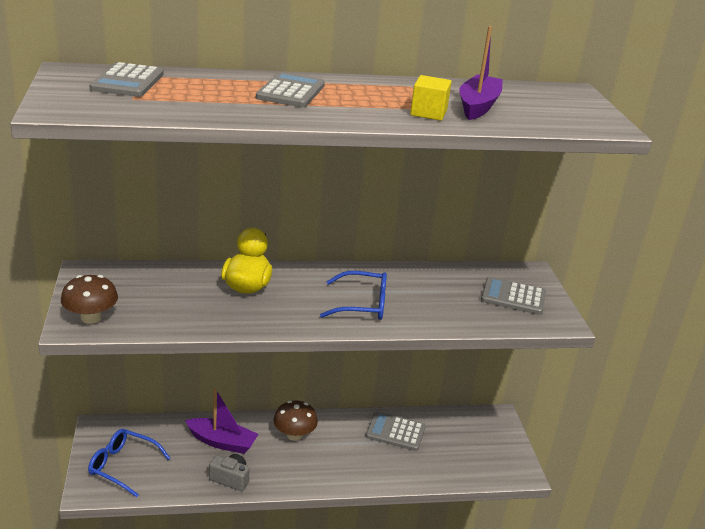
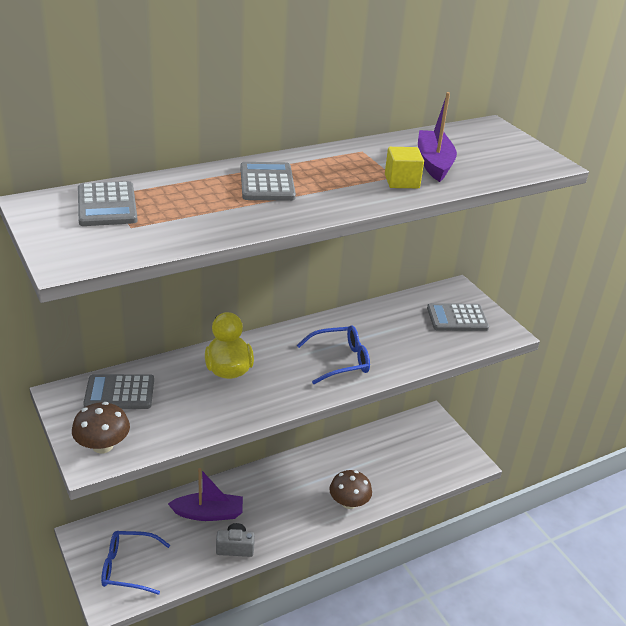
camera: 20 degrees left, 5 degrees up
brown mushroom [273,400,318,441] -> brown mushroom moved to [329,470,372,509]
grey calculator [366,411,426,451] -> grey calculator moved to [83,374,154,409]

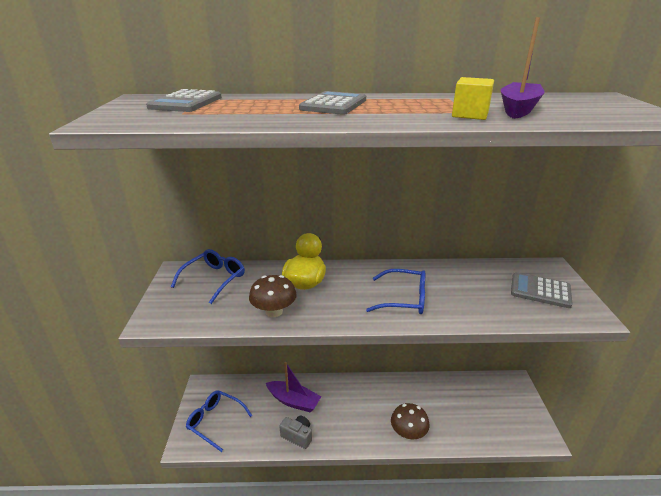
camera: 30 degrees right, 5 degrees down
brown mushroom [72,402,130,453] -> brown mushroom moved to [249,275,297,317]
grey calculator [83,374,154,409] -> blue glasses [171,249,245,304]

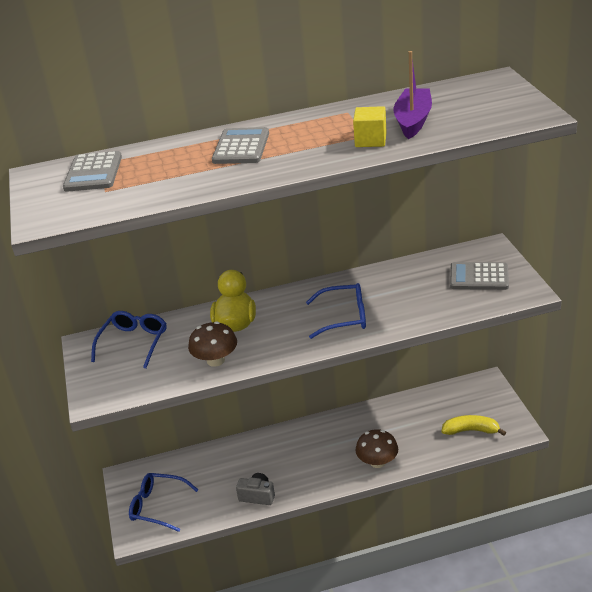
camera: 10 degrees left, 5 degrees up
purple boat [266,362,321,412] -> none
none -> yellow banana [442,415,506,436]

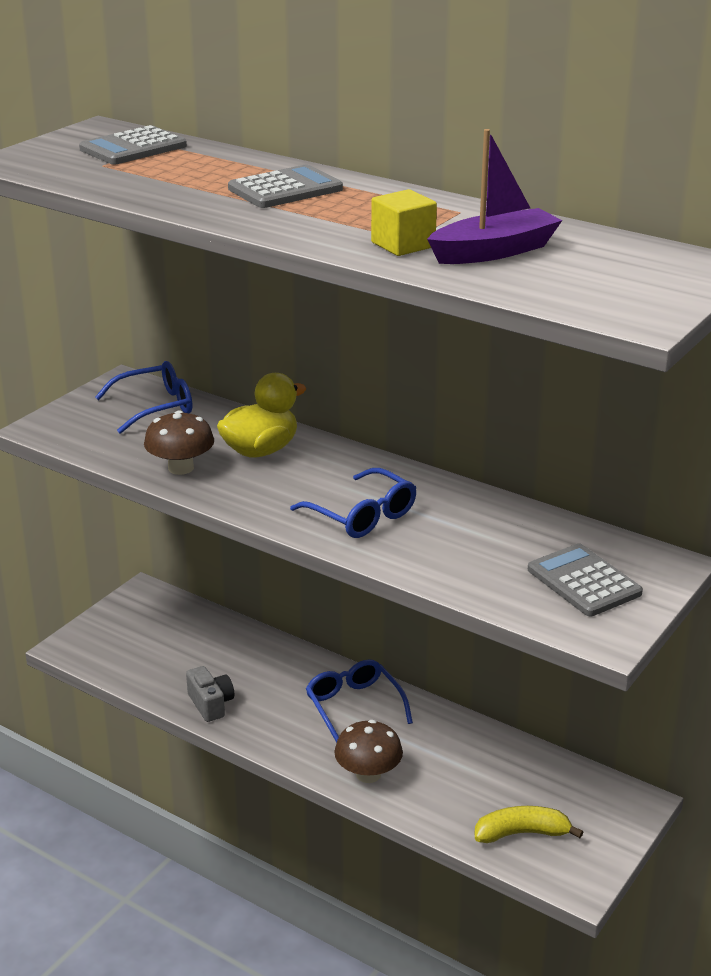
camera: 45 degrees right, 5 degrees down
blue glasses [129,473,198,532] -> blue glasses moved to [306,659,413,743]
yellow banana [442,415,506,436] -> yellow banana turned 60 degrees counterclockwise [475,806,583,843]

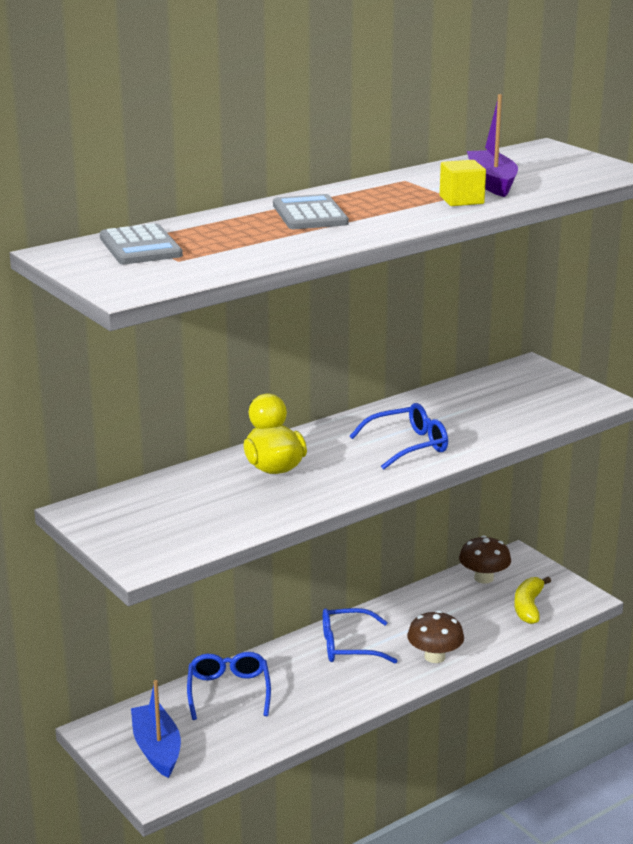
camera: 70 degrees left, 5 degrees down
blue glasses [95,361,192,434] -> blue glasses moved to [187,652,271,720]
brown mushroom [144,410,214,475] -> brown mushroom moved to [459,535,511,584]
grey camera [186,666,234,722] -> none
grey calculator [528,544,643,616] -> none
none -> blue boat [131,680,181,778]

